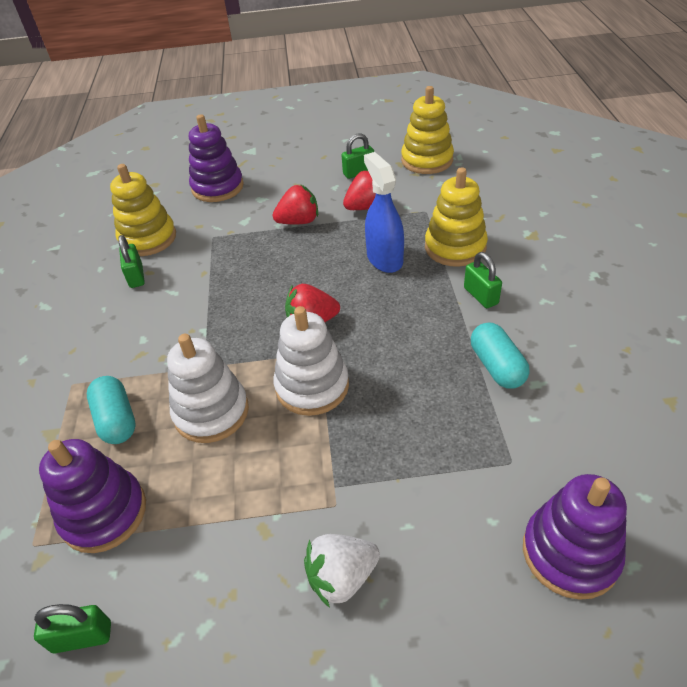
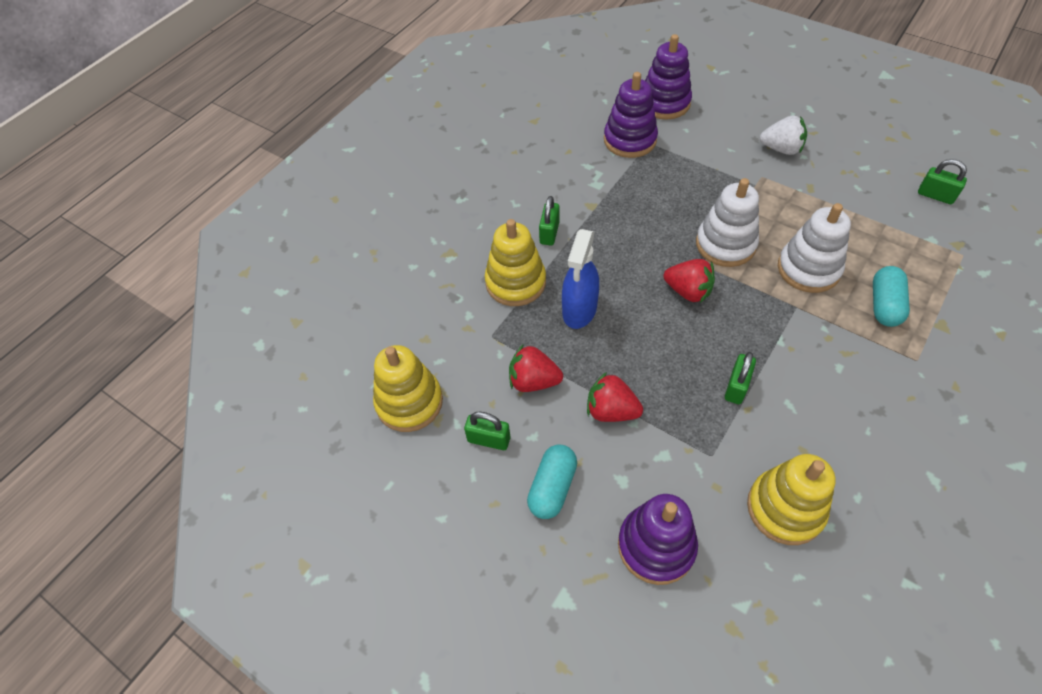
camera: 140 degrees left, 10 degrees up
purple stacking toy [39,439,146,553] -> purple stacking toy moved to [604,72,658,158]
green padlock [118,235,145,288] -> green padlock moved to [725,352,756,404]
turquoise capsule [471,323,530,389] -> turquoise capsule moved to [527,444,577,519]

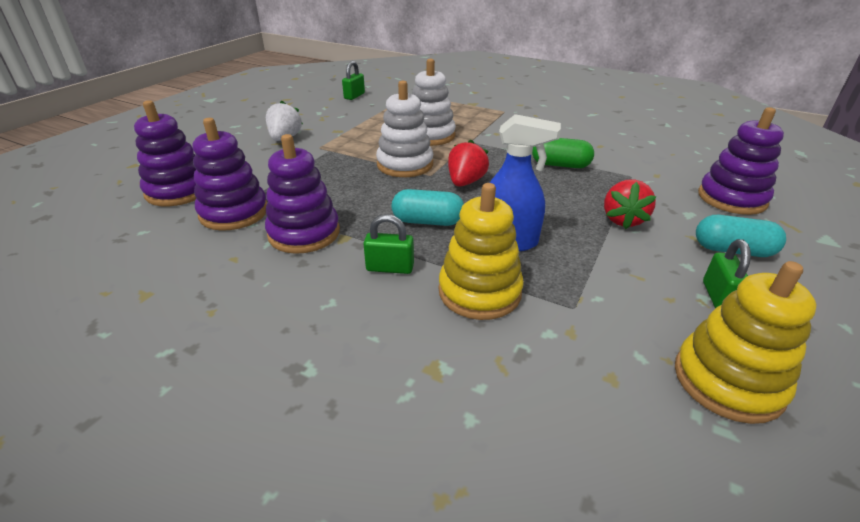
camera: 100 degrees left, 20 degrees down
red strawberry [509,344,563,392] -> none
green padlock [725,352,756,404] -> green capsule [532,138,594,168]
yellow stacking toy [747,454,836,545] -> none
turquoise capsule [873,266,910,327] -> turquoise capsule moved to [392,189,464,226]
none -> purple stacking toy [265,134,340,254]

